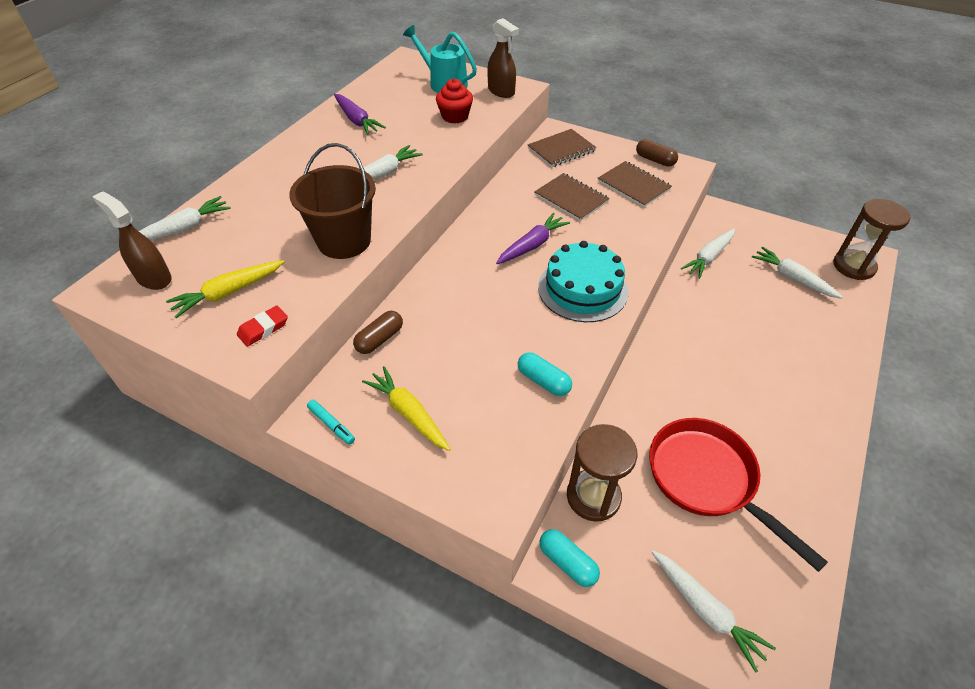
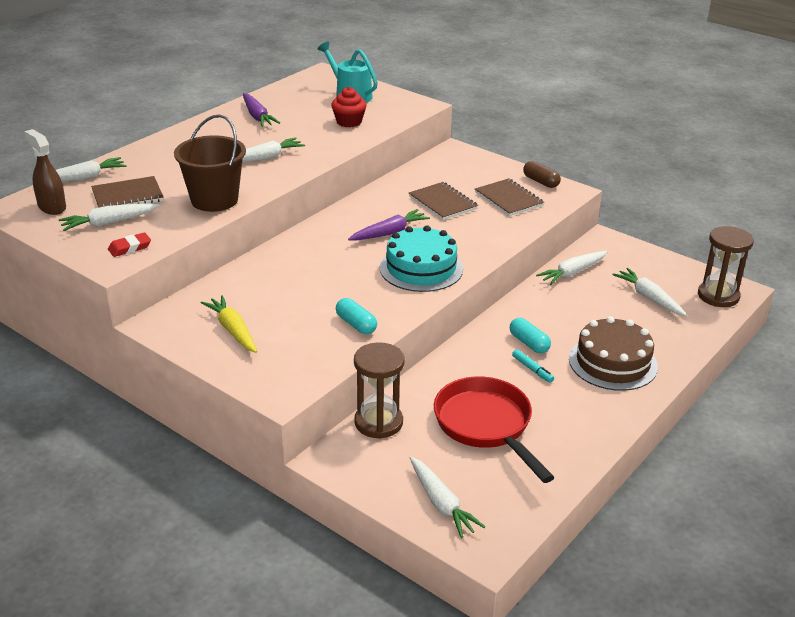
camera: 10 degrees right, 15 degrees down
yellow carrot [166,260,284,318] -> white carrot [59,203,160,231]
turquoise marker [307,400,355,445] -> turquoise marker moved to [512,349,554,383]
brown capsule [353,311,403,354] -> none
brown spray bottle [487,18,519,98] -> none
brown notebook [528,129,597,168] -> brown notebook moved to [91,176,163,208]
turquoise capsule [539,529,600,587] -> turquoise capsule moved to [510,318,551,353]
none -> brown cake [569,316,658,391]

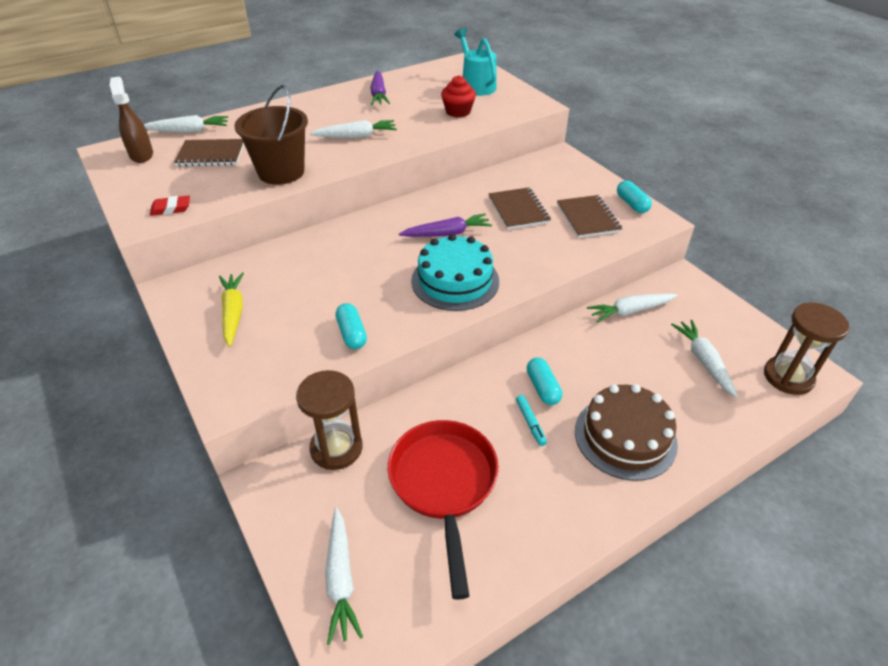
camera: 20 degrees right, 10 degrees up
white carrot [59,203,160,231] -> none
brown capsule [523,161,561,188] -> turquoise capsule [617,180,652,213]

